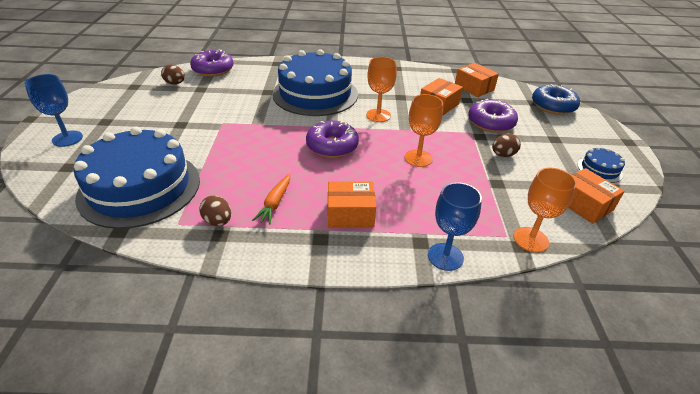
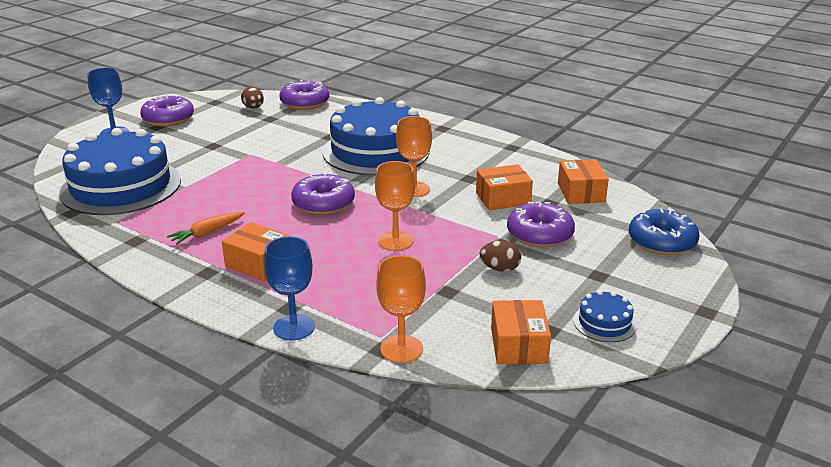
camera: 35 degrees right, 10 degrees down
brown egg [199,196,231,226] -> none
none -> purple donut [140,95,194,127]

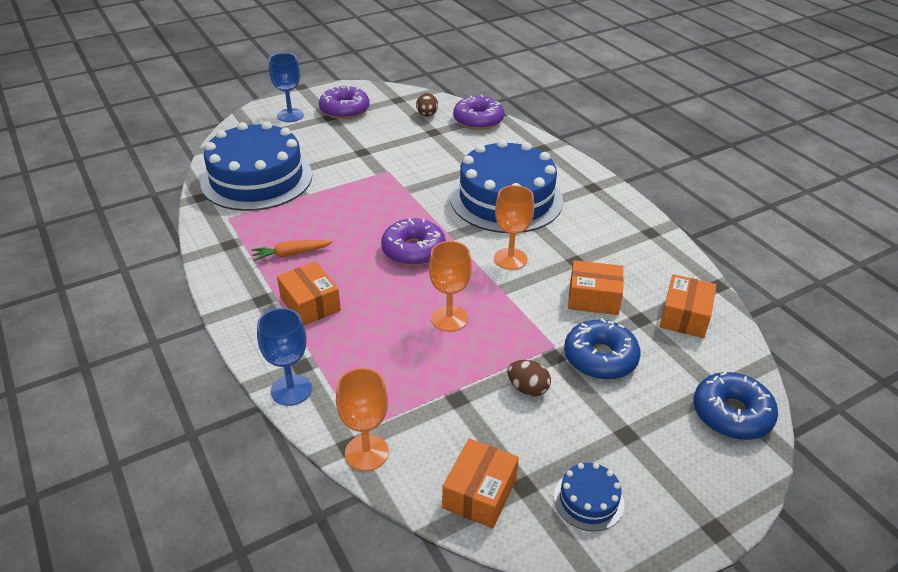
camera: 25 degrees right, 10 degrees up
purple donut [507,201,575,247] -> blue donut [564,318,641,380]

